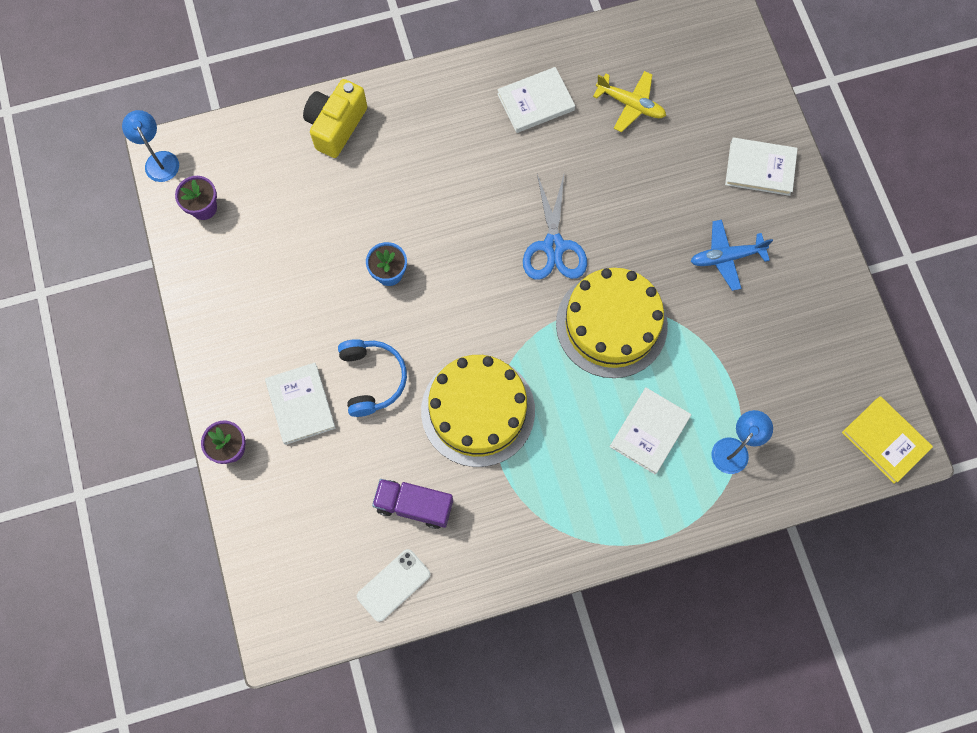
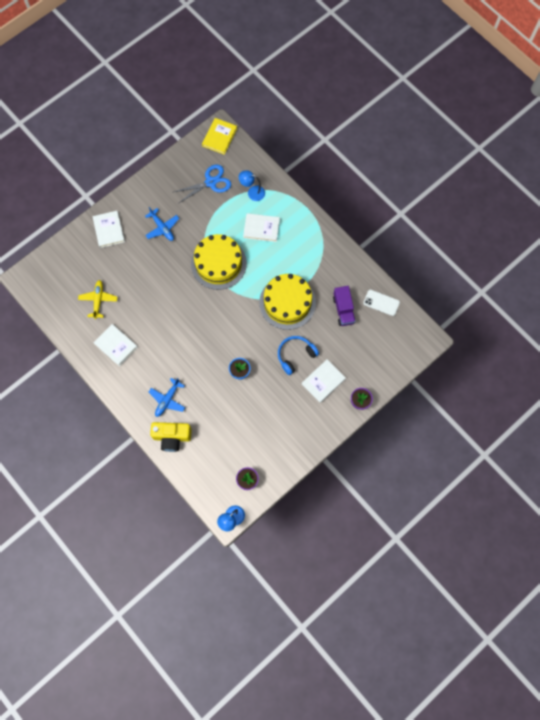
camera: 115 degrees left, 0 degrees up
blue scissors [523,174,587,279] -> blue scissors moved to [174,165,231,204]
none -> blue plane [149,378,185,417]

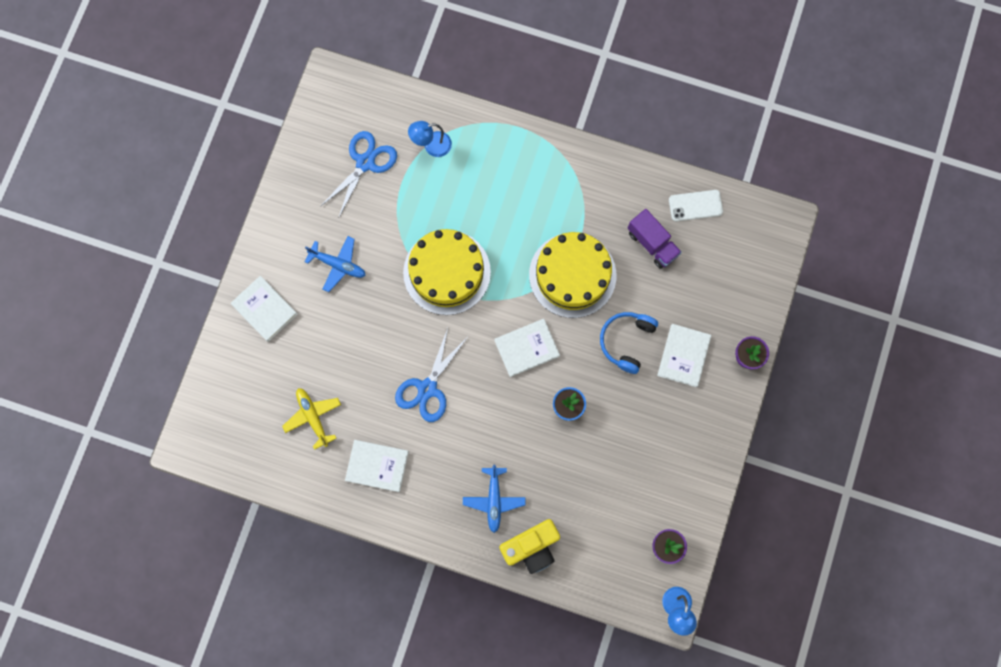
camera: 30 degrees left, 5 degrees up
yellow book [202,118,237,155] -> none
white book [243,213,280,242] -> white book moved to [494,319,560,377]
none -> blue scissors [395,328,467,422]

